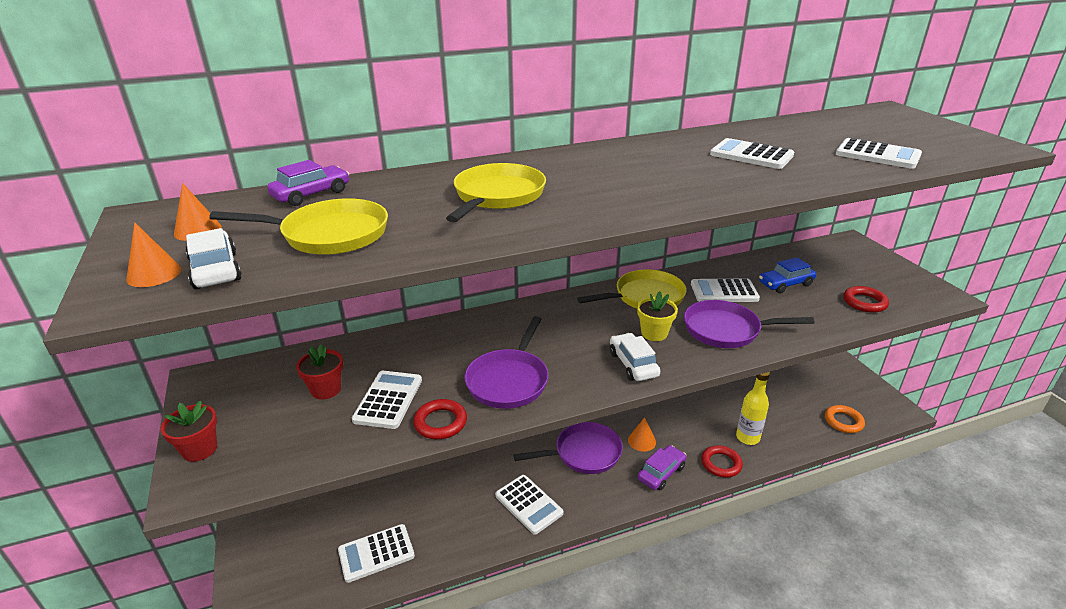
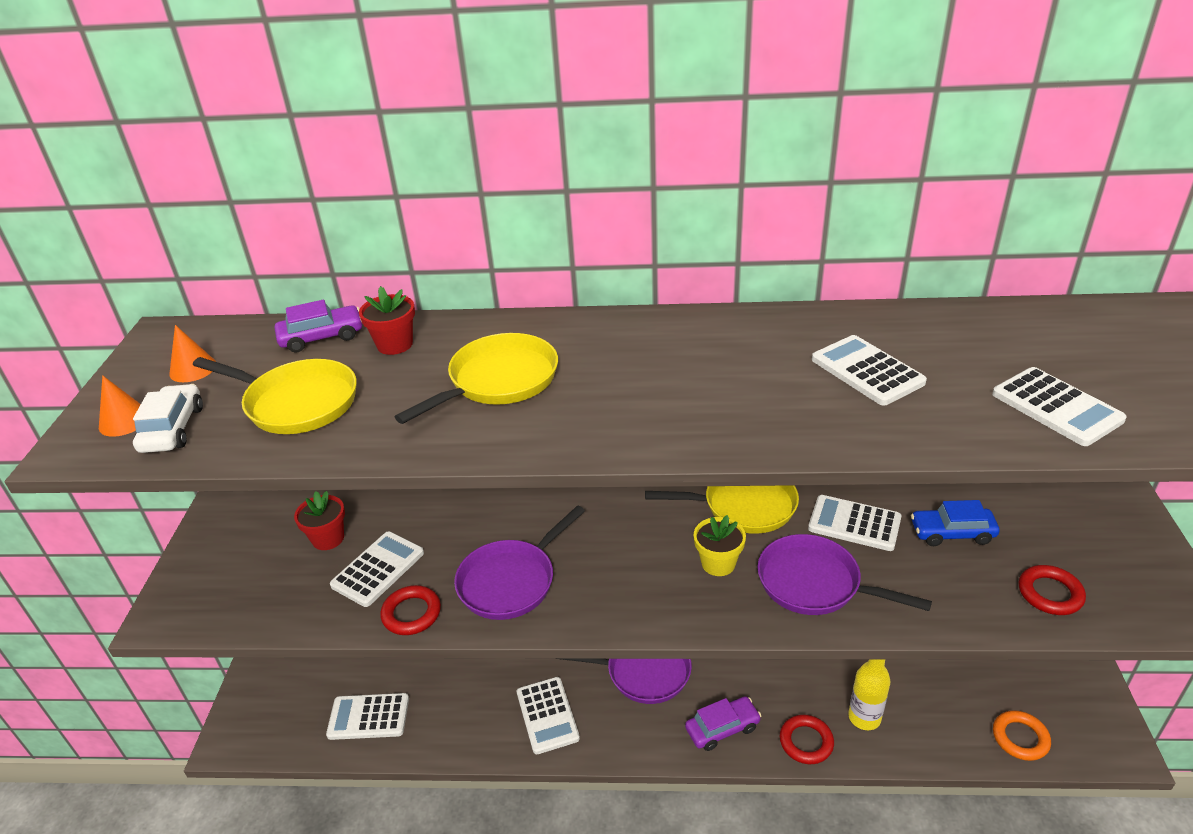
camera: 25 degrees right, 5 degrees up
red flower pot [161,400,217,462] -> red flower pot moved to [359,286,415,355]
white car [610,333,660,381] -> none
orange cone [628,417,656,452] -> none

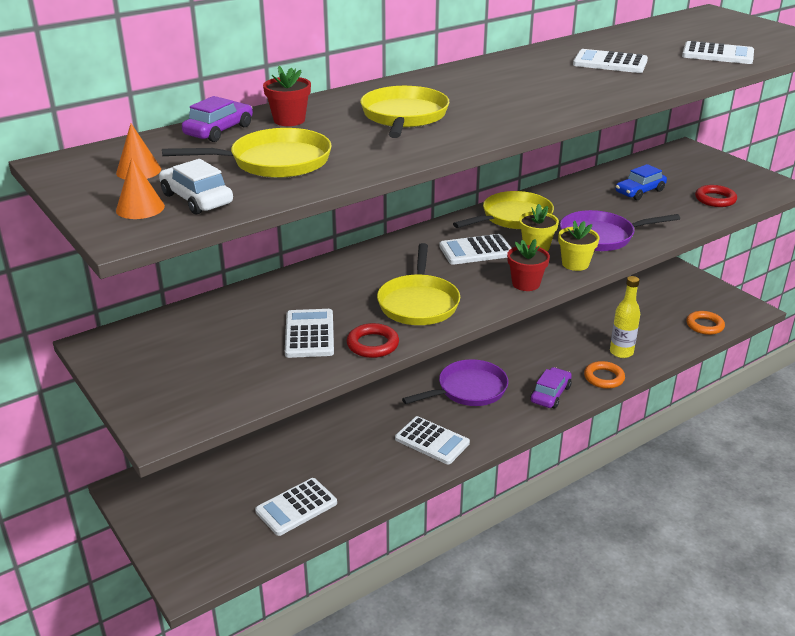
camera: 40 degrees left, 5 degrees down
red flower pot [294,491,345,550] -> red flower pot moved to [507,239,550,291]
purple pan [454,505,585,620] -> yellow pan [377,243,460,325]
red ring [780,715,834,764] -> orange ring [584,361,625,389]
white calculator [808,495,902,551] -> white calculator moved to [439,234,511,265]
none -> yellow flower pot [558,220,599,271]

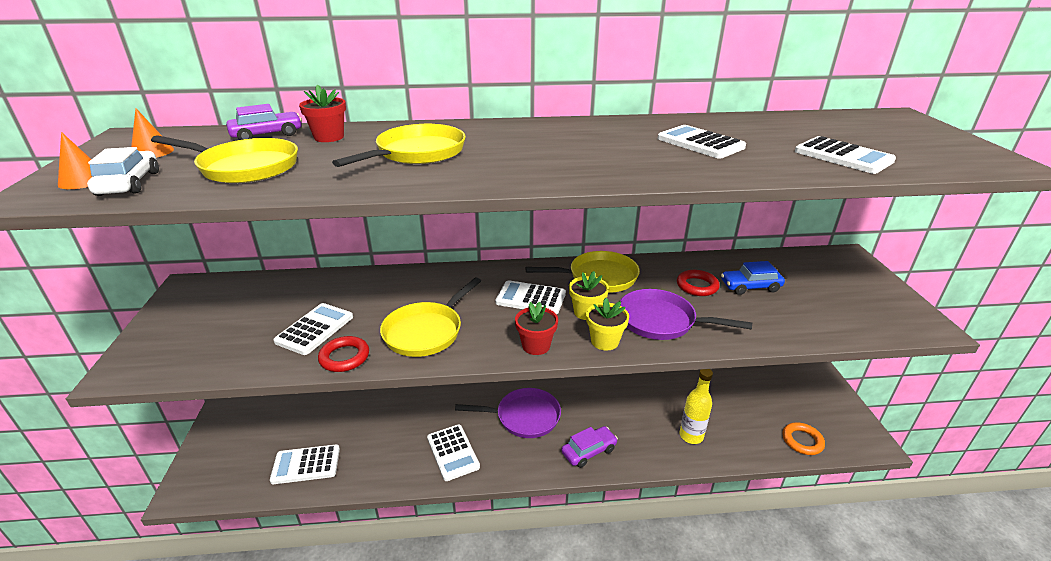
camera: 30 degrees right, 0 degrees up
orange ring [584,361,625,389] -> none
red ring [695,185,737,207] -> red ring moved to [677,270,720,296]

